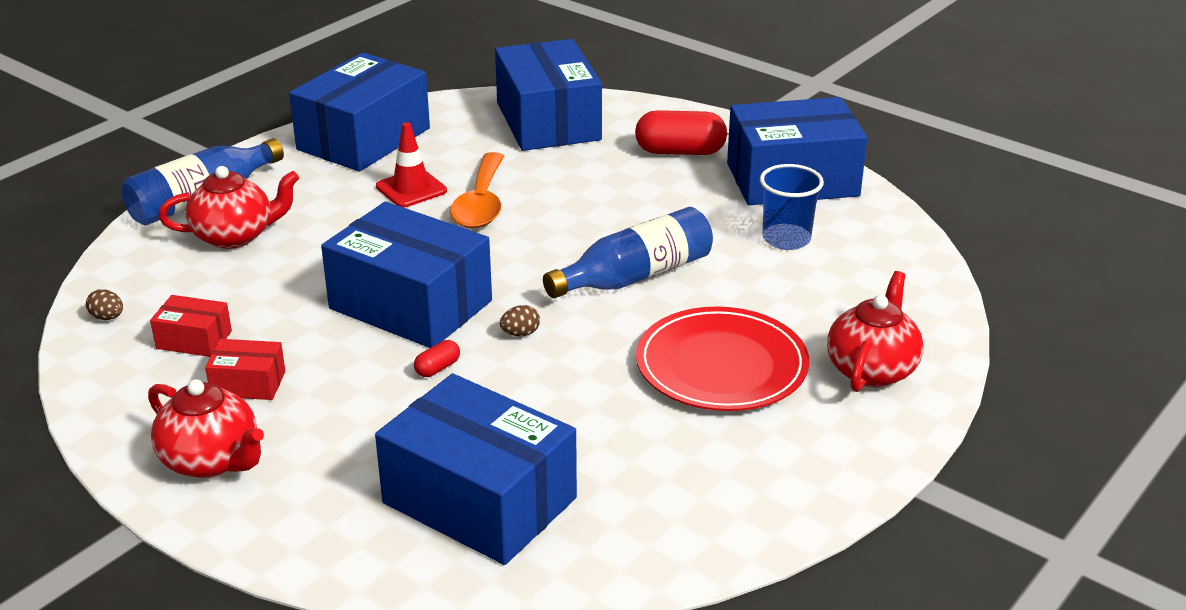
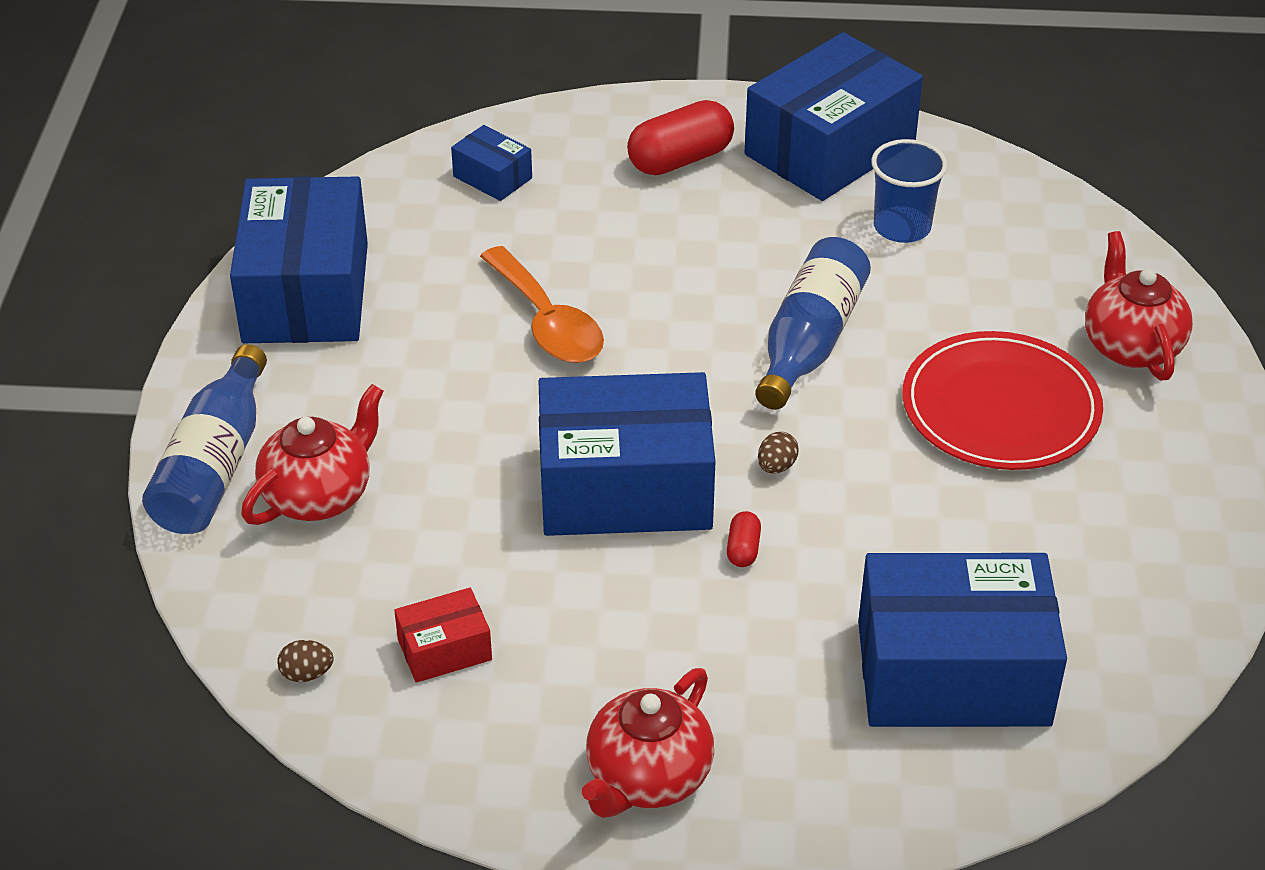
camera: 35 degrees left, 10 degrees up
red teapot [148,379,264,478] -> red teapot turned 120 degrees clockwise [582,668,714,818]
red box [205,339,285,400] -> none
red traffic cone [376,122,447,207] -> none
blue box [495,39,602,151] -> blue box [451,125,532,201], size x0.45

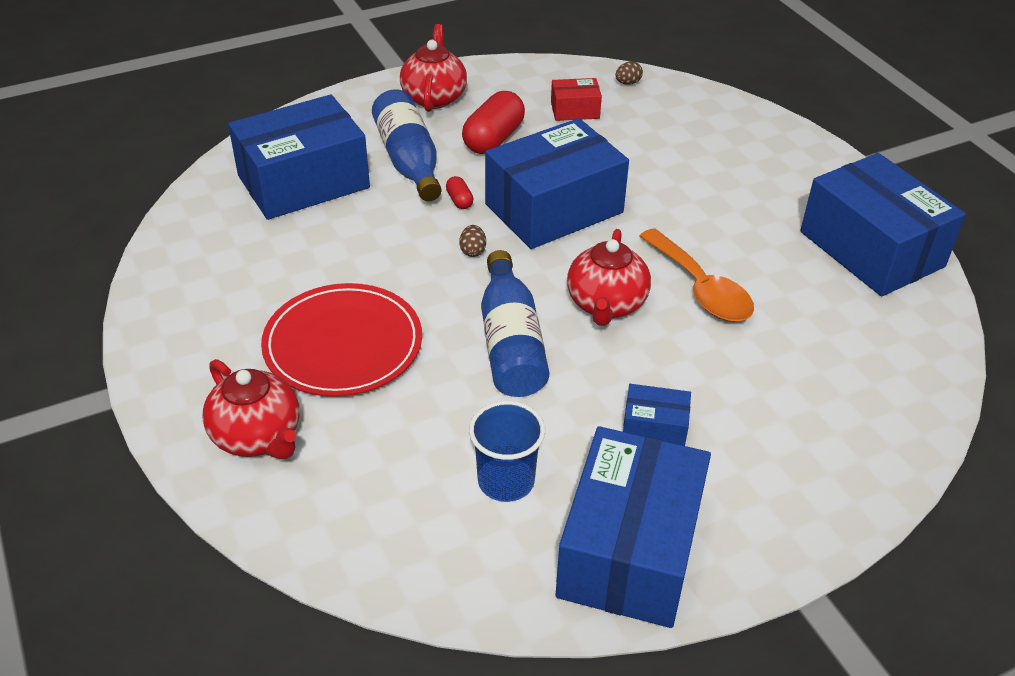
camera: 150 degrees right, 0 degrees up
blue bottle [142,344,267,534] -> blue bottle moved to [372,89,441,201]
red teapot [241,384,384,525] -> red teapot moved to [567,229,651,326]
red box [394,588,492,683] -> red box turned 45 degrees clockwise [551,78,602,121]
blue box [451,125,532,201] -> blue box moved to [623,384,691,446]
orange spoon [480,246,604,363] -> orange spoon turned 150 degrees counterclockwise [639,228,754,322]
red capsule [627,100,734,175] -> red capsule moved to [462,91,525,154]

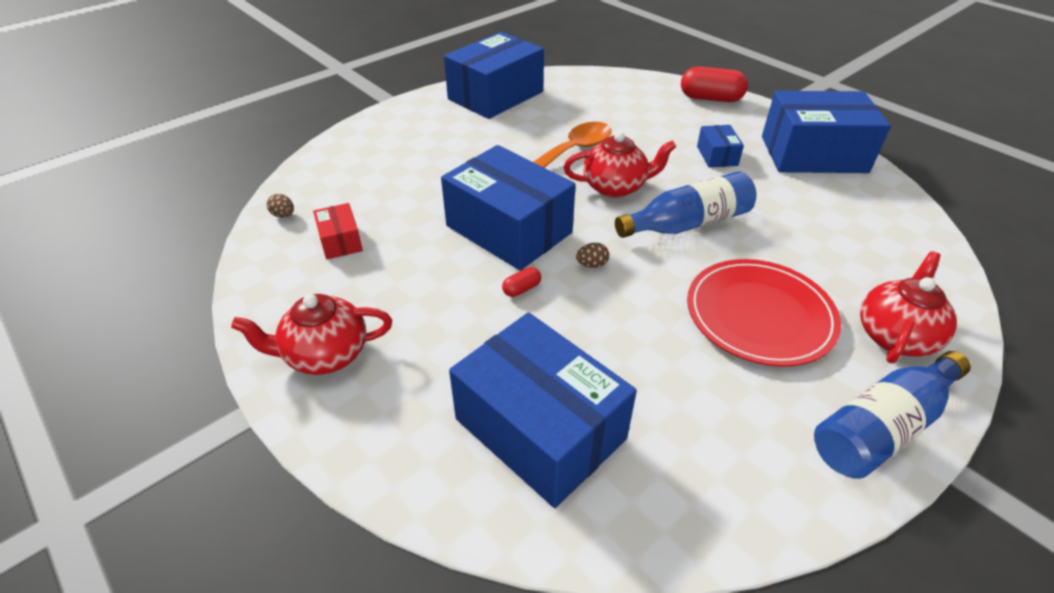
camera: 105 degrees left, 0 degrees up
blue bottle [372,89,441,201] -> blue bottle moved to [814,351,971,479]
red capsule [462,91,525,154] -> red capsule moved to [681,66,748,102]
blue cup [469,401,545,502] -> none

